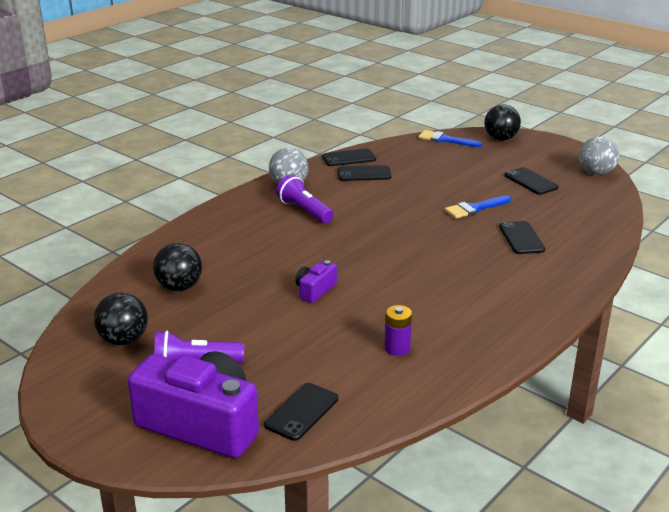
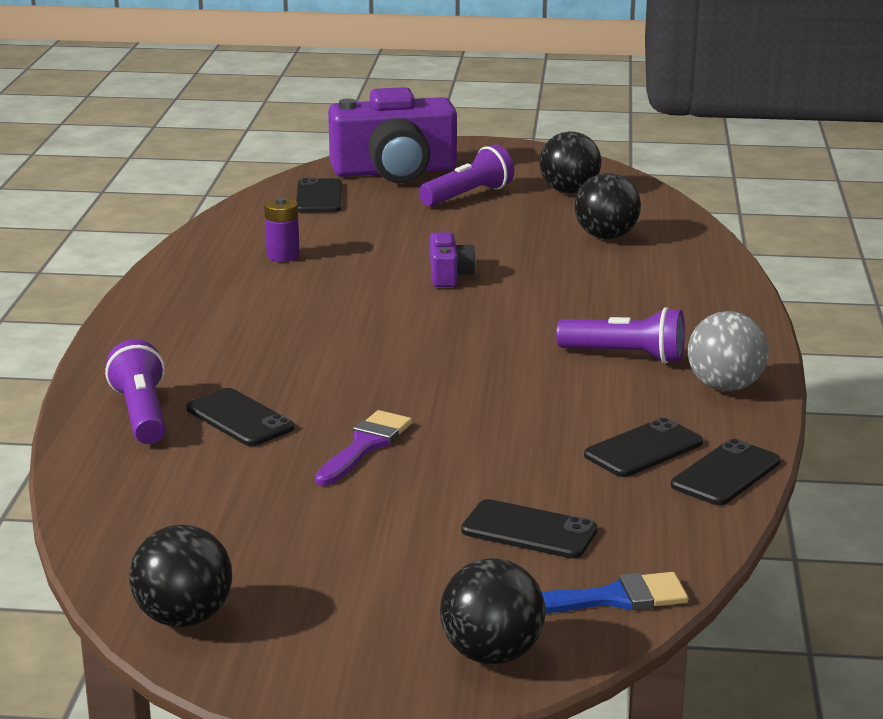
camera: 145 degrees right, 5 degrees down
blue brush [445,195,511,219] -> purple brush [315,410,412,486]
black phone [504,167,559,195] -> black phone moved to [461,499,598,559]
grey ball [579,136,619,175] -> black ball [130,525,232,627]
none -> purple flashlight [105,339,166,444]

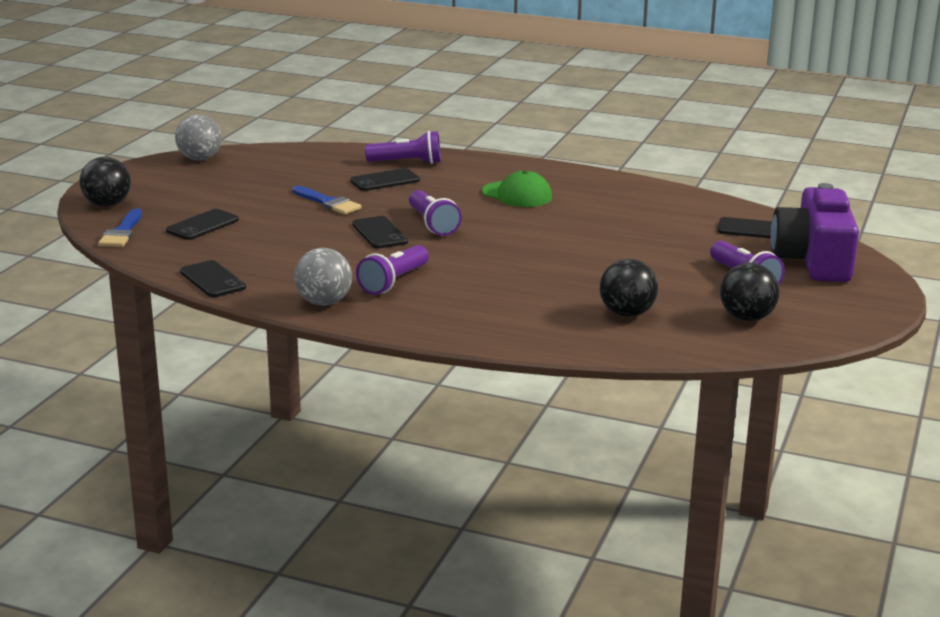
camera: 105 degrees right, 0 degrees up
black ball [130,525,232,627] -> grey ball [175,114,222,161]
purple battery [264,197,300,262] -> none
purple brush [315,410,412,486] -> blue brush [292,186,362,215]
purple camera [430,232,476,287] -> none
black phone [584,418,703,477] -> black phone moved to [352,216,408,248]
none -> purple flashlight [409,190,462,236]
none -> green cap [482,170,552,207]

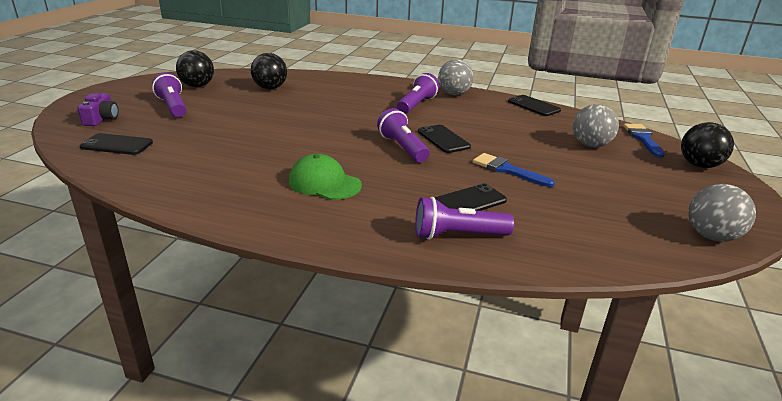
camera: 175 degrees right, 5 degrees up
black phone [166,209,239,240] -> grey ball [573,104,619,147]
purple camera [771,183,859,282] -> purple camera [77,93,119,126], size x0.45

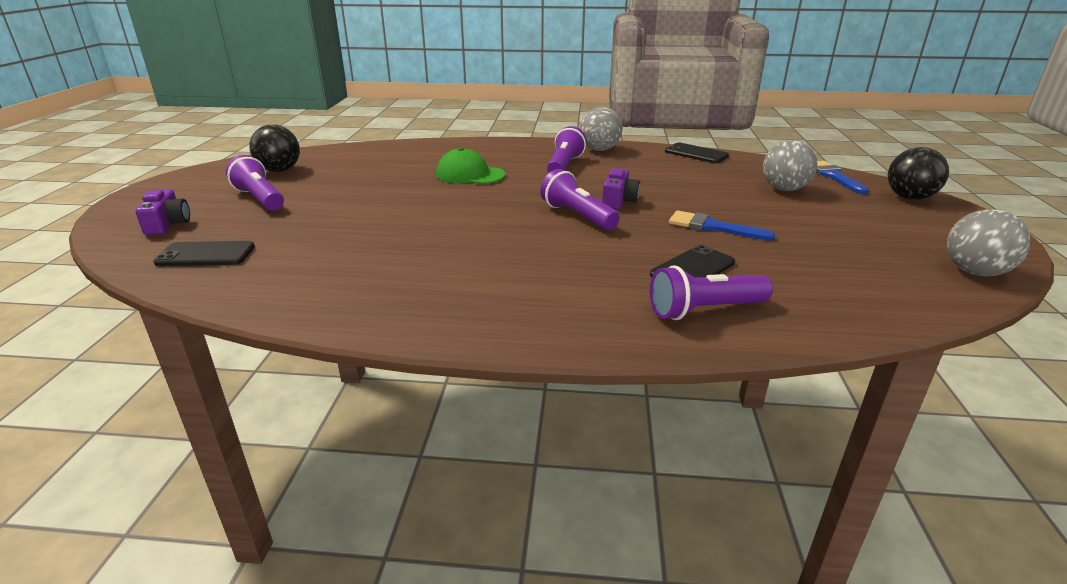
camera: 10 degrees left, 0 degrees up
black ball [251,53,287,89] -> none
green cap [289,154,362,200] -> green cap moved to [436,148,505,184]
black phone [418,125,471,153] -> purple camera [602,168,640,209]

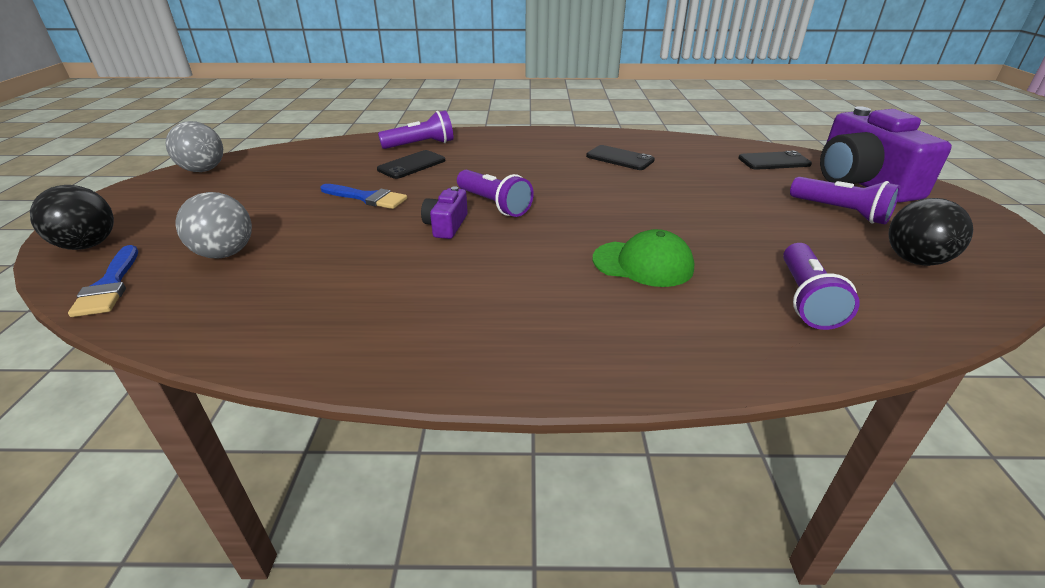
camera: 175 degrees right, 5 degrees up
purple camera [135,189,190,235] -> purple camera [820,106,952,203], size x2.20
purple flashlight [547,126,586,173] -> purple flashlight moved to [783,243,860,330]
grey ball [580,107,623,151] -> none
black phone [665,143,729,163] -> black phone moved to [586,145,655,170]

